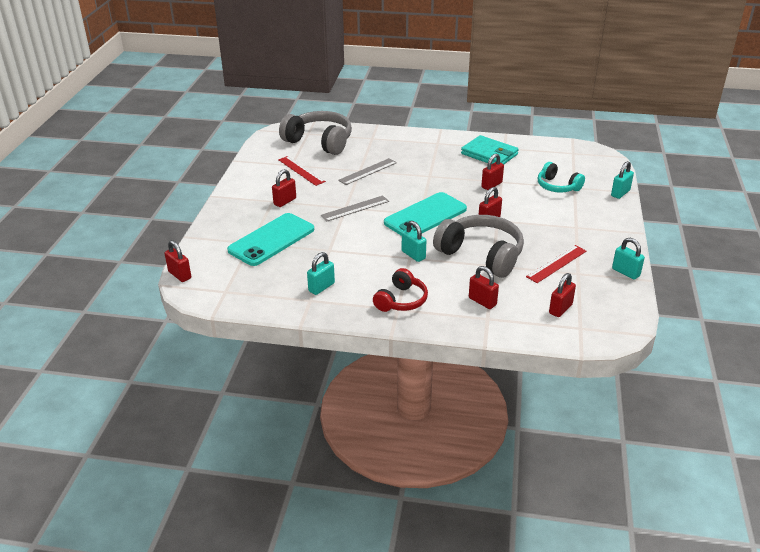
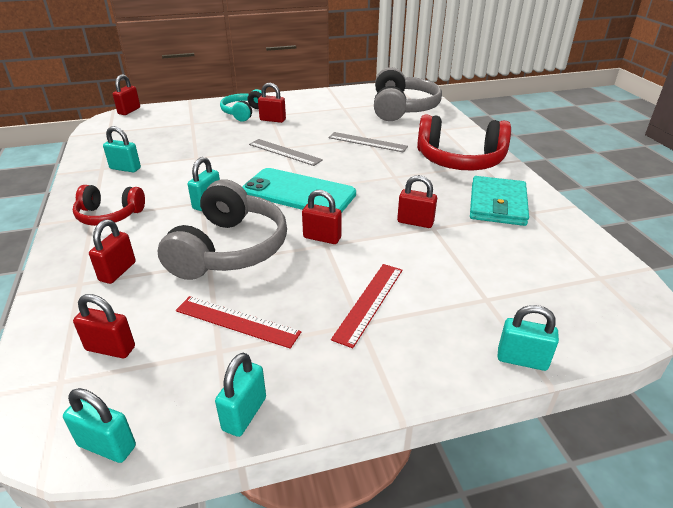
camera: 65 degrees right, 0 degrees up
turquoise phone [227,213,314,266] -> none
red ruler [278,156,326,186] -> red ruler moved to [331,264,402,348]
turquoise headphones [538,162,585,193] -> turquoise headphones moved to [220,89,262,121]
none -> turquoise padlock [63,388,136,463]
none -> red headphones [417,114,511,171]

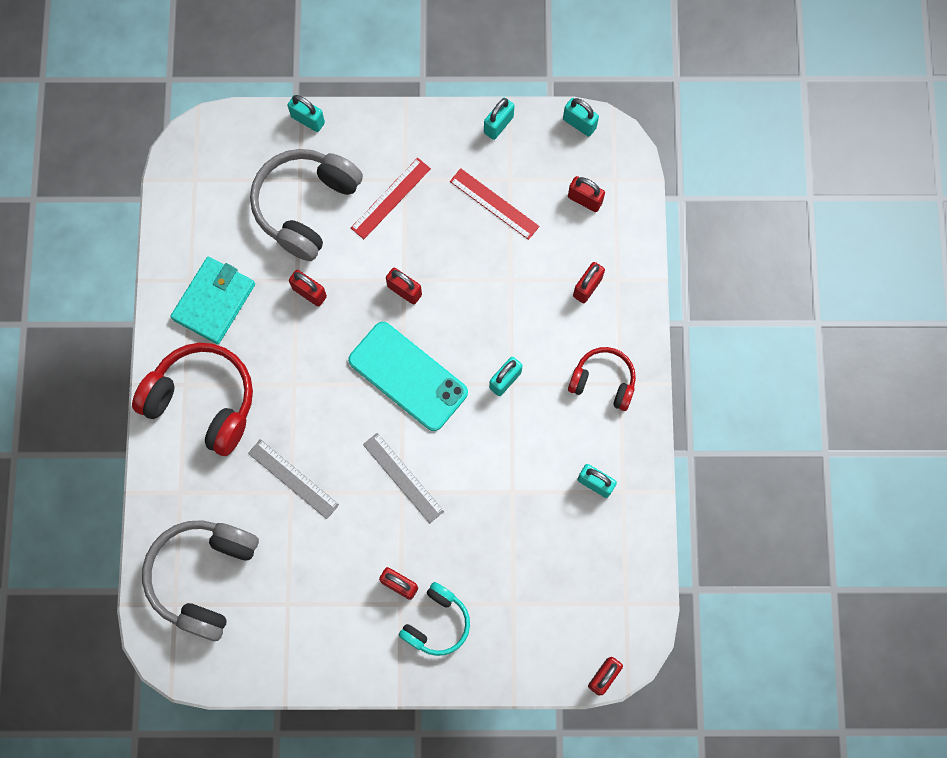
camera: 165 degrees left, 40 degrees up
grey headphones [157,179,287,280] -> grey headphones moved to [250,149,363,261]

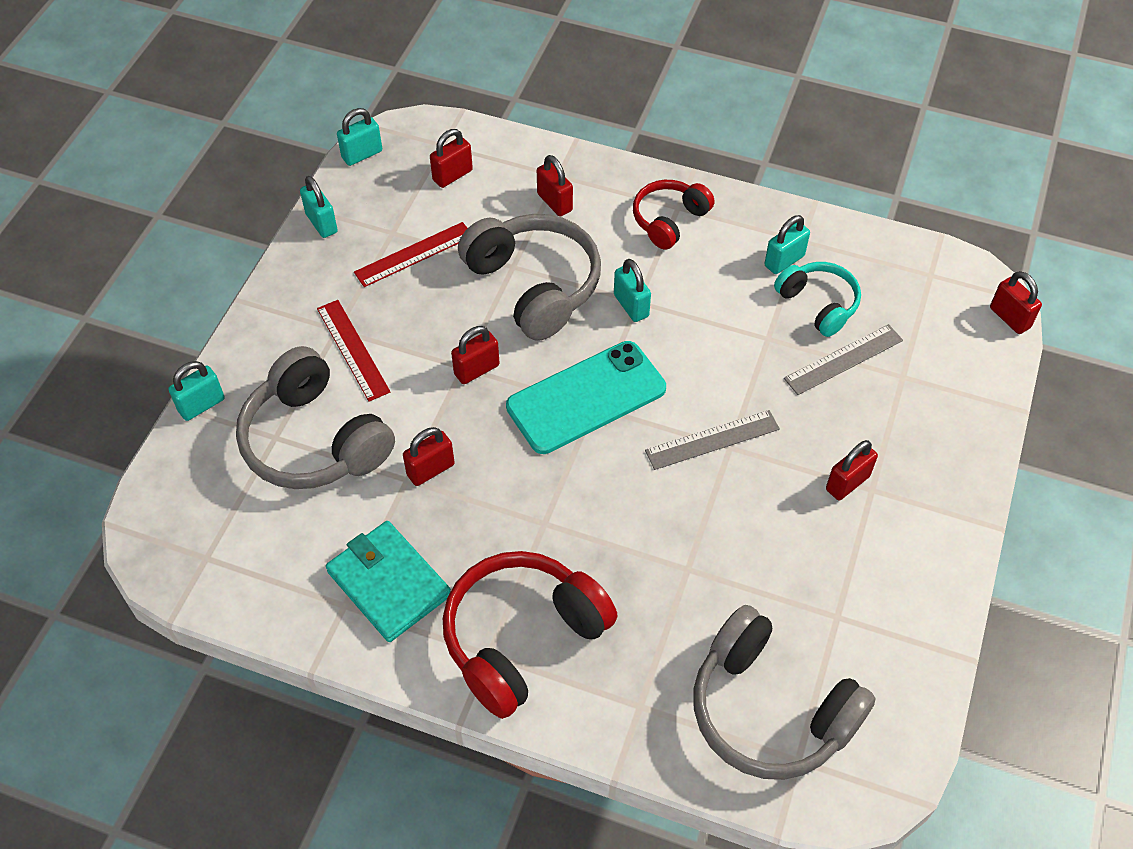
camera: 70 degrees left, 20 degrees down
grey ruler [248,439,339,519] -> grey ruler moved to [784,324,903,395]
turquoise headphones [399,582,470,656] -> turquoise headphones moved to [774,262,861,337]
none -> grey headphones [458,214,601,341]

